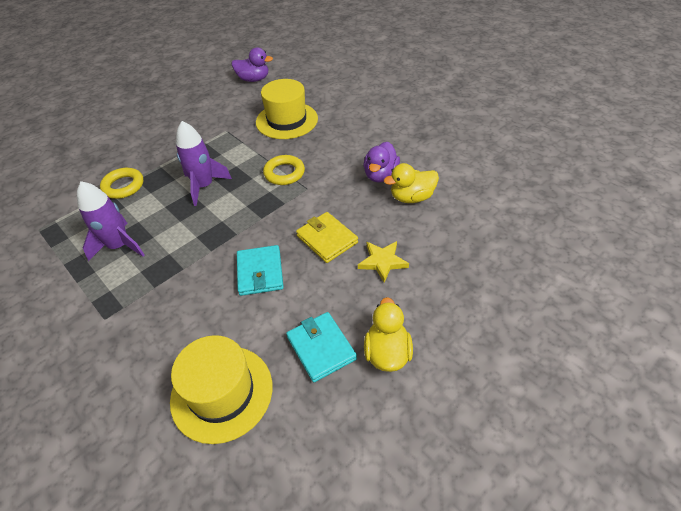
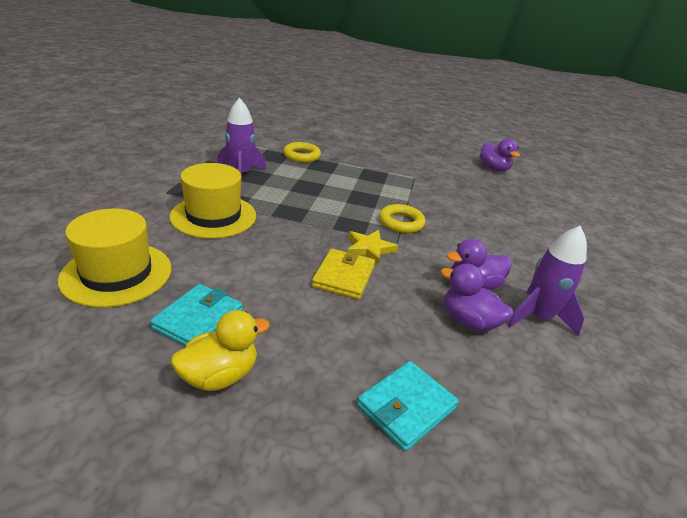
camera: 50 degrees right, 15 degrees down
purple rocket [176,121,232,206] -> purple rocket moved to [507,226,587,336]
turquoise wallet [237,245,284,296] -> turquoise wallet moved to [357,361,459,451]
yellow hat [256,79,318,139] -> yellow hat moved to [170,163,256,239]
yellow star [358,241,409,283] -> yellow star moved to [348,230,398,264]
yellow duck [384,163,439,203] -> purple duck [440,263,513,332]

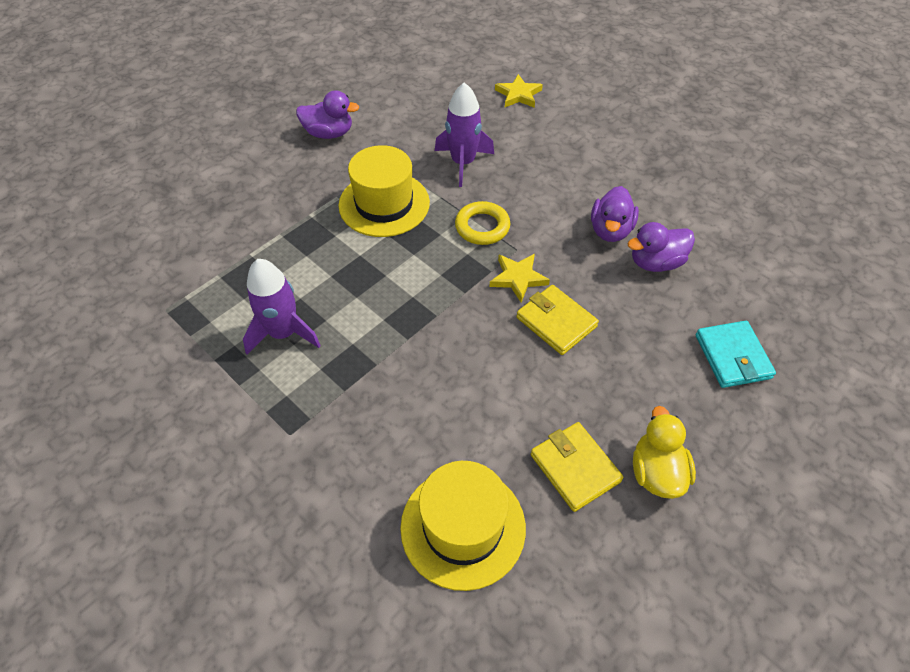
camera: 55 degrees left, 20 degrees up
turquoise wallet [150,284,243,346] -> yellow wallet [531,422,623,512]
yellow hat [170,163,256,239] -> yellow hat moved to [338,145,430,237]
yellow ring [283,142,321,162] -> none
purple duck [480,138,520,172] -> purple duck moved to [296,90,359,139]
purple rocket [507,226,587,336] -> purple rocket moved to [435,82,494,187]
none -> yellow star [495,74,543,108]

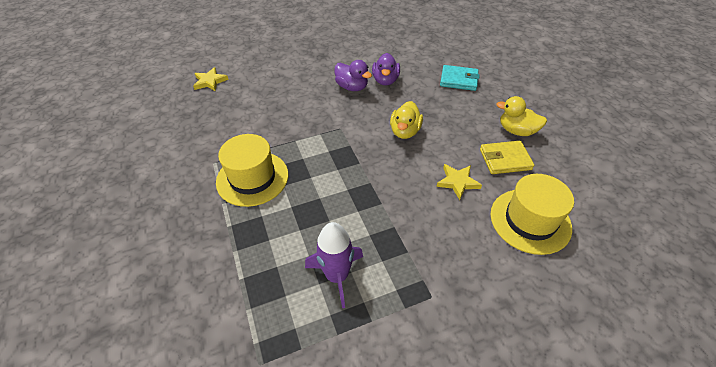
camera: 65 degrees left, 5 degrees down
purple duck [296,90,359,139] -> none
purple rocket [435,82,494,187] -> none
yellow ring [455,201,510,245] -> none
yellow star [489,254,550,302] -> yellow star moved to [436,164,482,200]
yellow wallet [516,285,599,355] -> yellow duck [390,101,423,139]

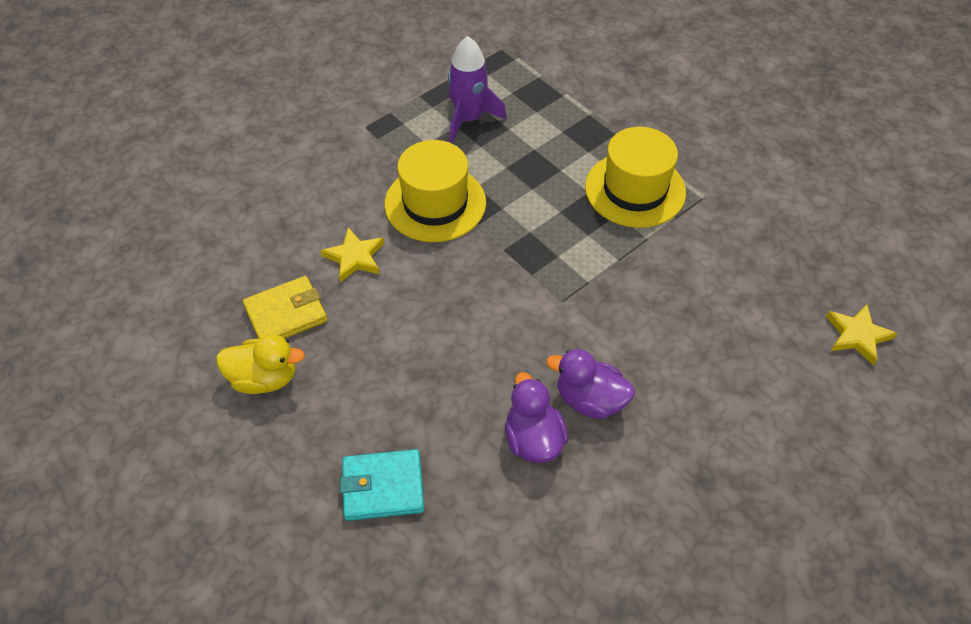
camera: 160 degrees right, 5 degrees up
yellow duck [390,101,423,139] -> none
yellow hat [490,174,574,255] -> yellow hat moved to [384,140,486,242]

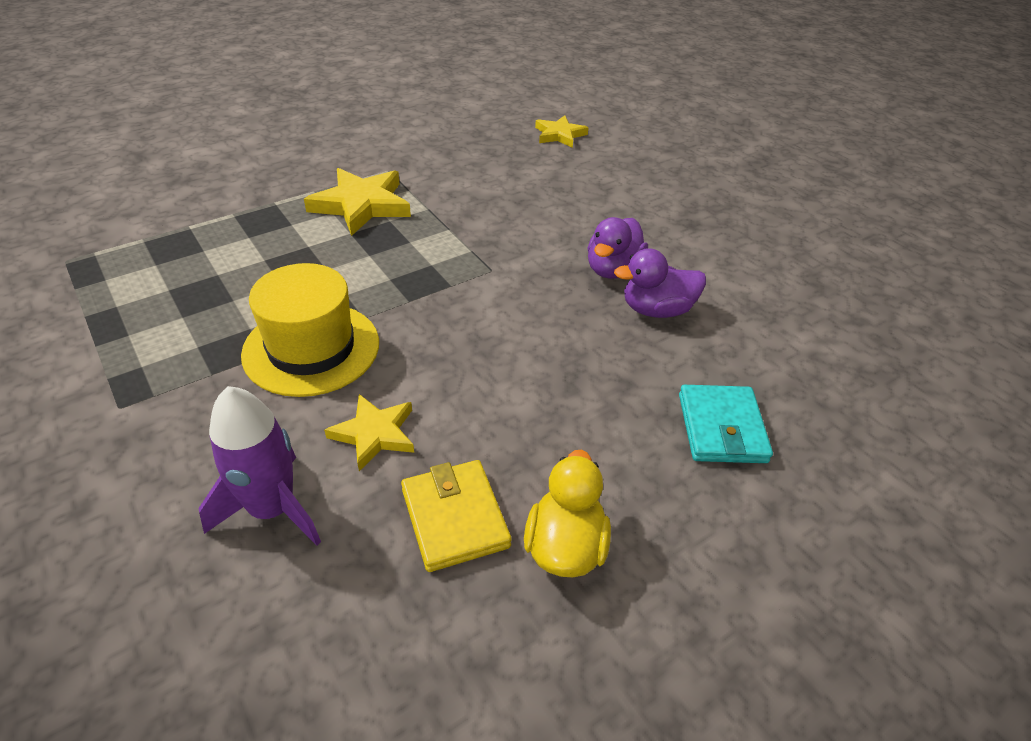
camera: 85 degrees left, 10 degrees down
purple rocket [448,36,507,143] -> purple rocket moved to [199,386,321,546]
yellow hat [585,127,686,228] -> yellow star [304,168,411,236]

